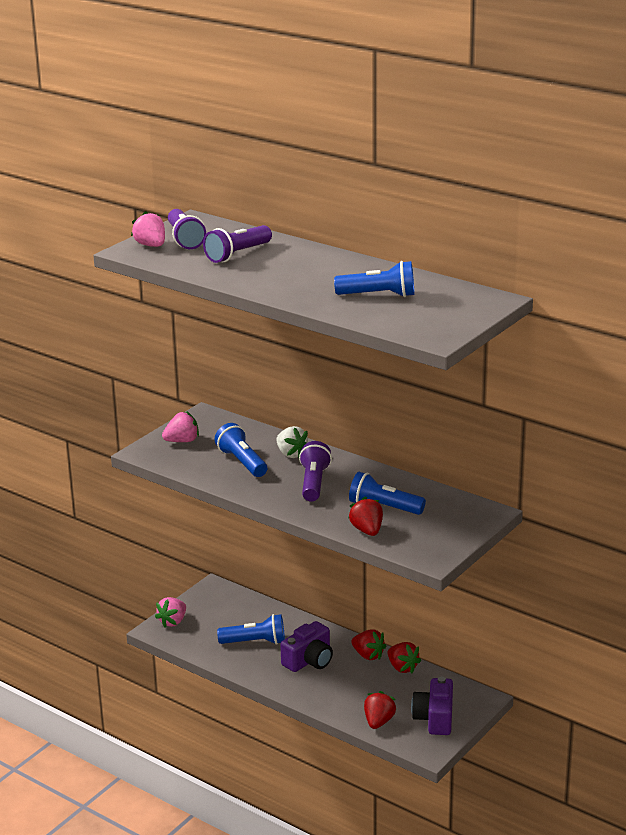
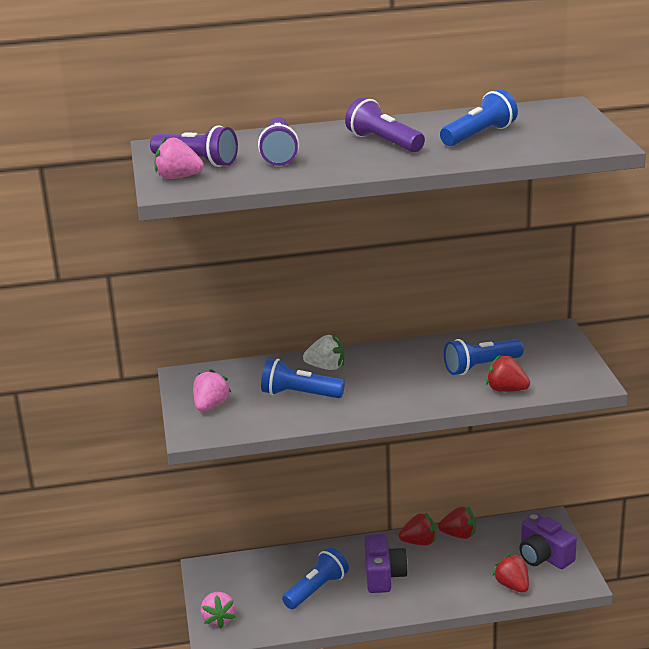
camera: 45 degrees left, 0 degrees up
purple flashlight [299,441,332,502] -> purple flashlight moved to [345,97,425,152]

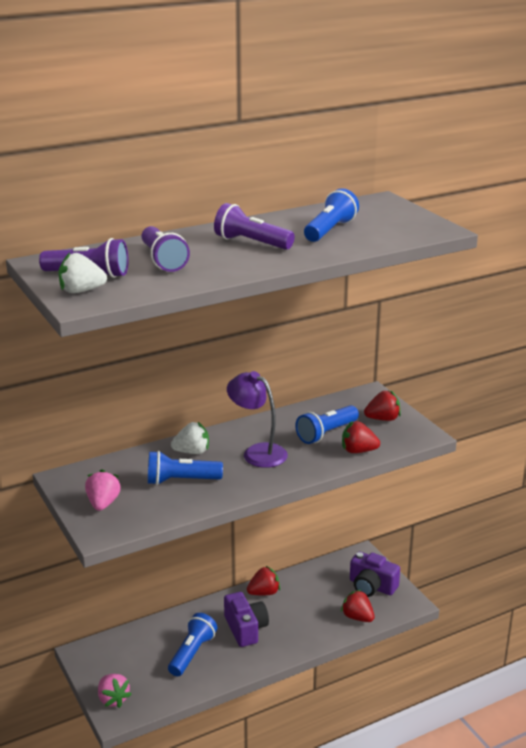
camera: 20 degrees left, 0 degrees up
pink strawberry [155,136,204,179] -> white strawberry [58,253,107,293]
red strawberry [438,506,476,539] -> red strawberry moved to [364,391,401,421]
none -> purple lamp [227,371,288,468]

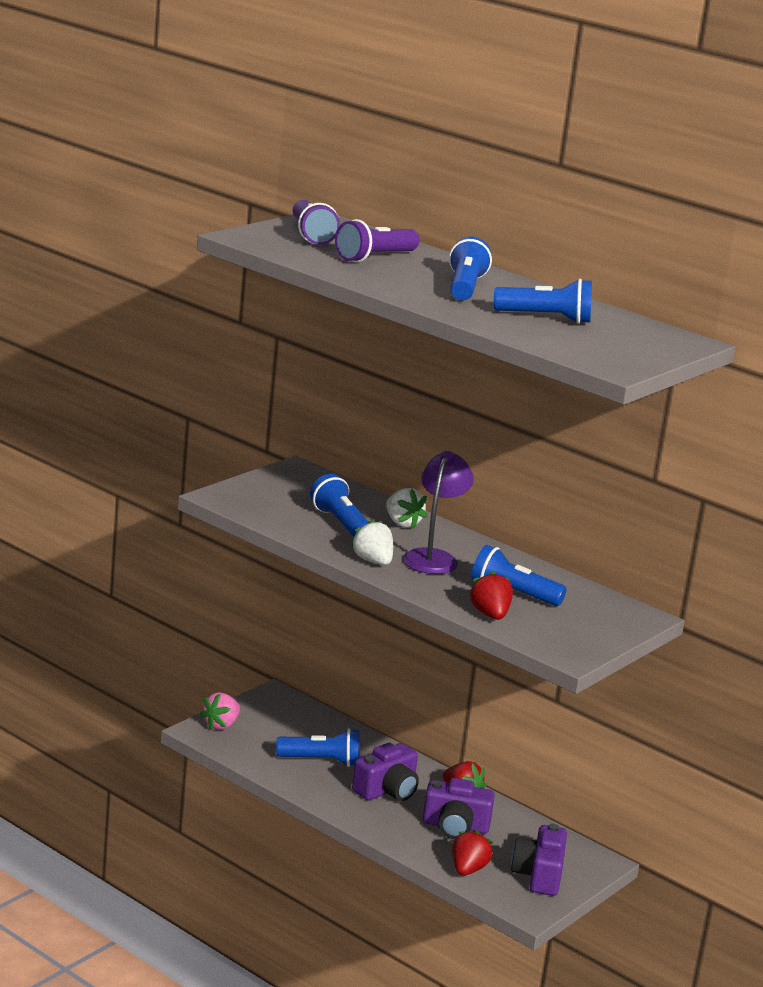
camera: 65 degrees right, 5 degrees down
white strawberry [58,253,107,293] -> white strawberry moved to [350,519,393,565]
pink strawberry [85,469,121,511] -> none
purple flashlight [214,203,295,250] -> blue flashlight [449,236,492,300]
red strawberry [364,391,401,421] -> none
none -> purple camera [423,778,495,839]

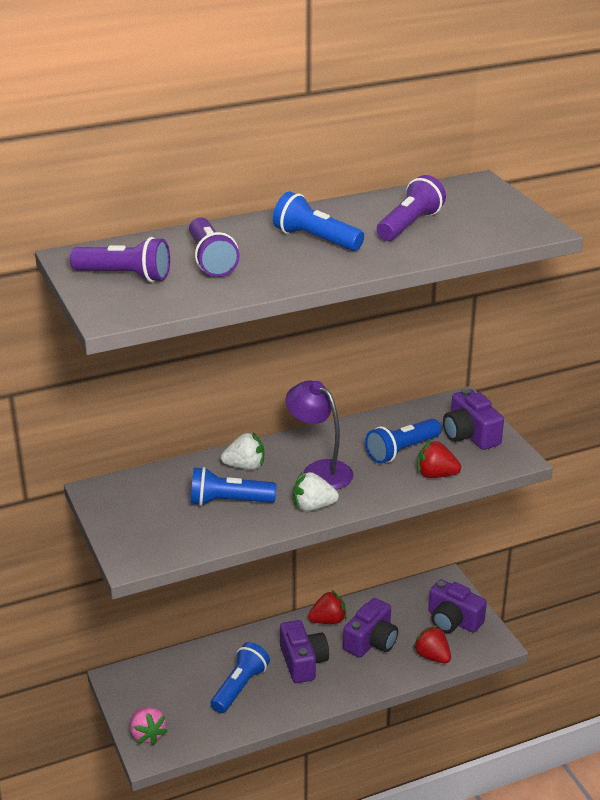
camera: 60 degrees left, 10 degrees up
blue flashlight [494,279,592,324] -> purple flashlight [377,175,446,241]
none -> purple camera [443,388,504,450]

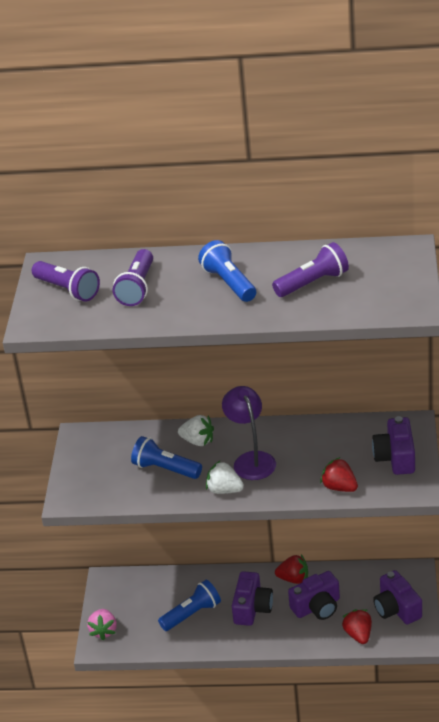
camera: 30 degrees right, 5 degrees up
blue flashlight [365,419,441,464] -> none

